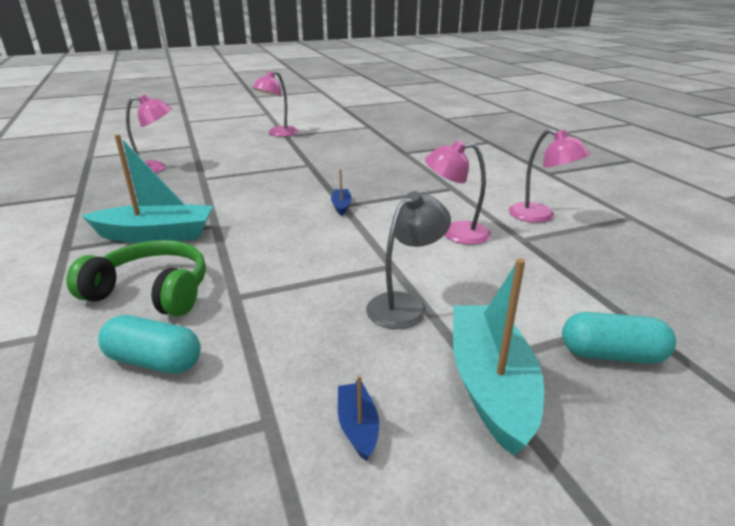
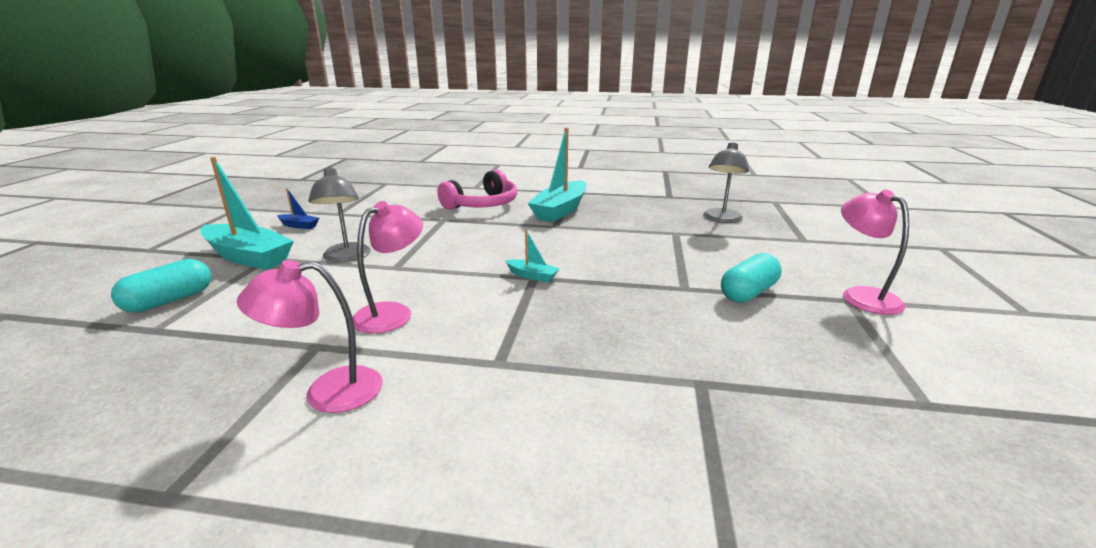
camera: 120 degrees right, 5 degrees down
green headphones [66,240,206,317] -> pink headphones [437,170,517,210]
turquoise capsule [98,315,201,374] -> turquoise capsule moved to [721,253,781,303]
pink lamp [126,94,172,174] -> grey lamp [703,142,749,223]
blue boat [331,169,352,216] -> turquoise boat [505,230,560,282]

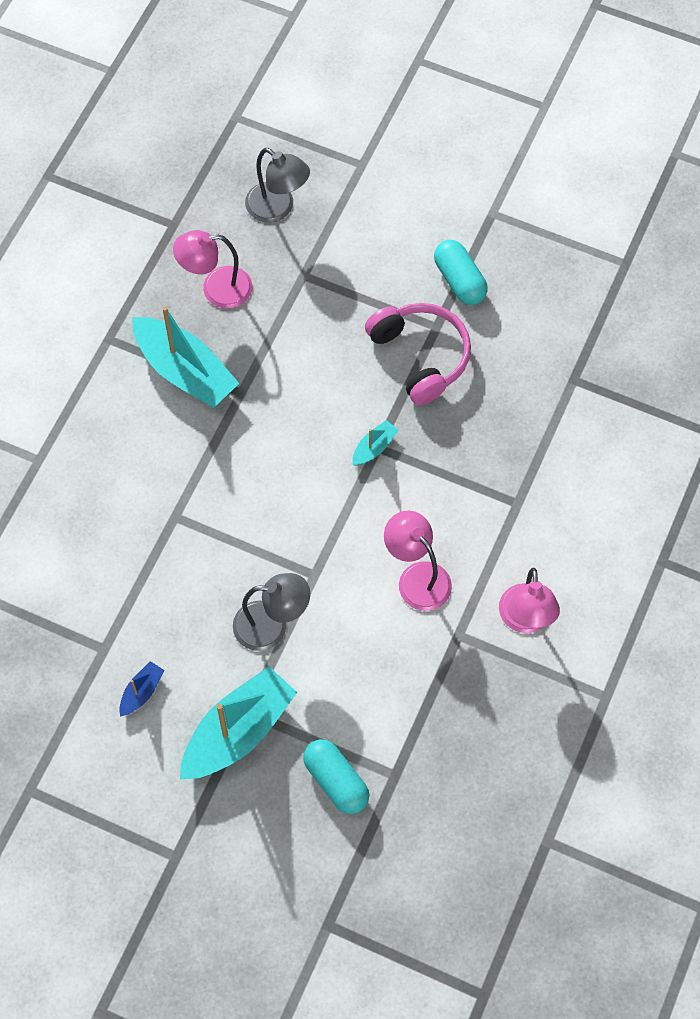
camera: 75 degrees left, 40 degrees up
pink headphones [437,170,517,210] -> pink headphones moved to [365,303,471,405]
pink lamp [841,189,909,315] -> pink lamp moved to [173,230,253,309]

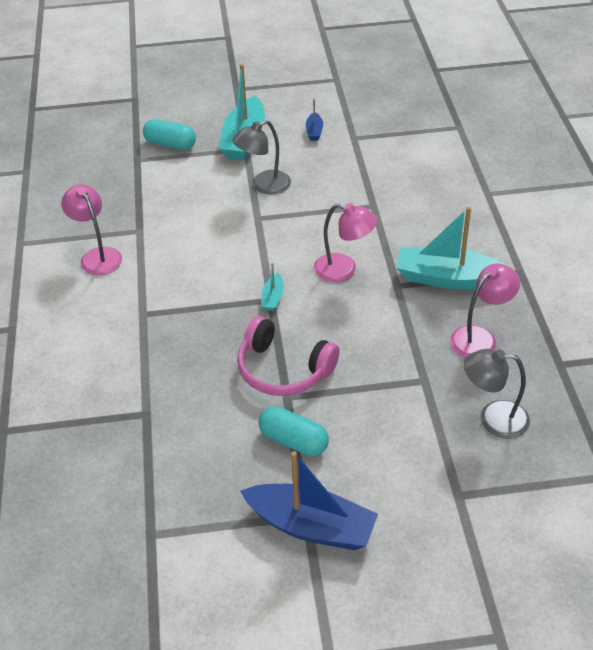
camera: 150 degrees right, 20 degrees down
pink lamp [384,511,452,611] -> pink lamp moved to [314,203,378,282]
none -> blue boat [240,451,378,550]

